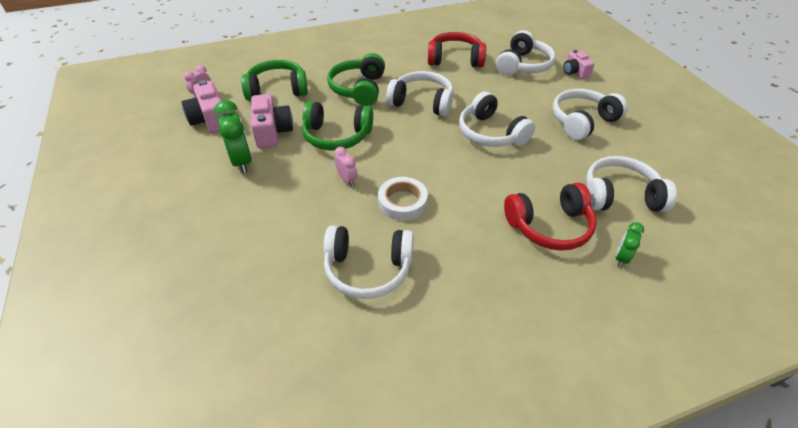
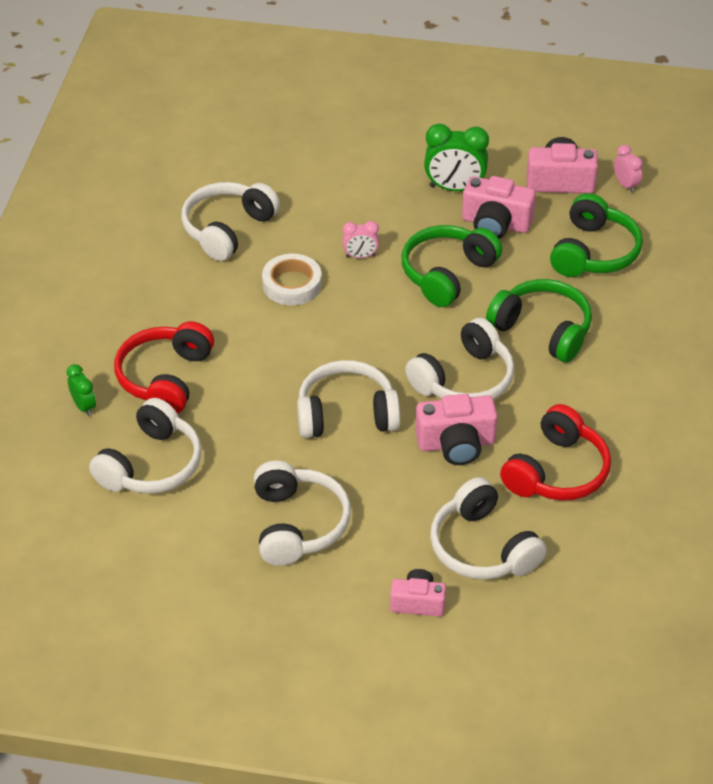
camera: 120 degrees right, 0 degrees up
none -> pink camera [415,394,497,465]

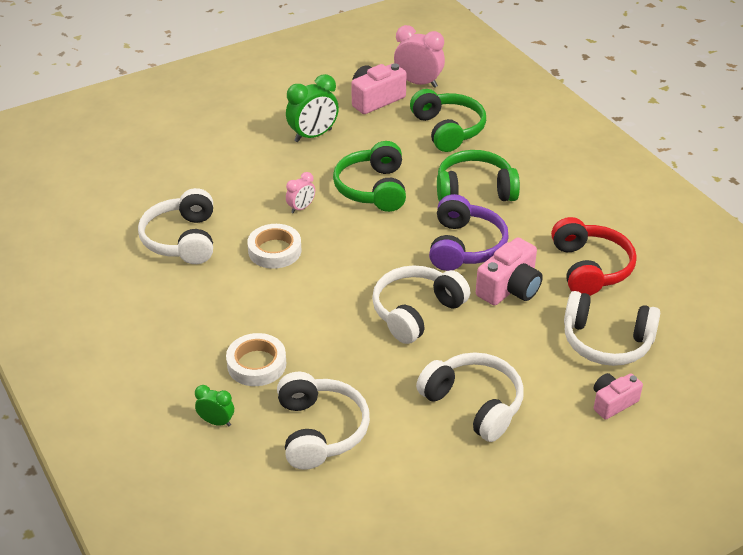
camera: 40 degrees left, 5 degrees down
red headphones [114,321,214,414] -> white tape [226,333,286,386]
white headphones [405,318,515,400] -> purple headphones [429,194,509,271]
pink camera [462,176,536,239] -> none
pink clock [614,145,643,193] -> pink clock [394,25,445,88], size x1.80

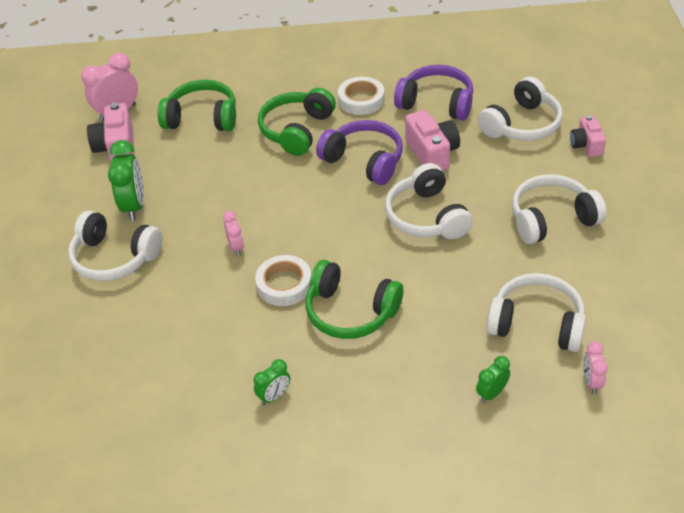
camera: 60 degrees left, 5 degrees up
white headphones [138,188,213,264] -> white headphones moved to [68,210,162,281]
white tape [226,333,286,386] -> white tape moved to [338,77,385,115]
green headphones [333,141,406,212] -> green headphones moved to [305,260,403,339]
red headphones [551,217,637,296] -> purple headphones [394,65,473,120]
none -> green clock [253,359,290,405]
none -> pink clock [583,341,608,394]

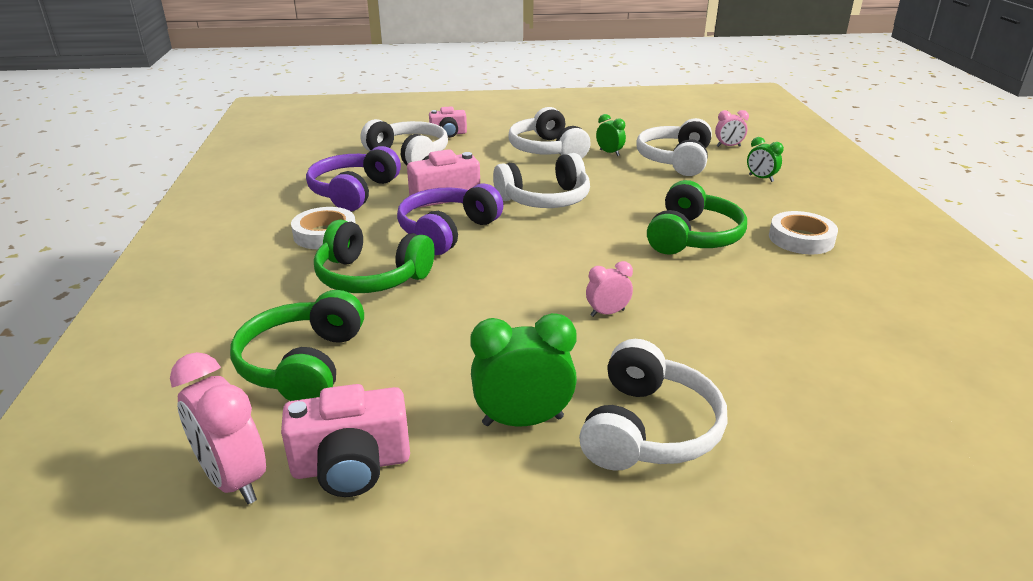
camera: 95 degrees left, 15 degrees down
green clock [253,359,290,405] -> green clock moved to [596,114,626,156]
white tape [255,255,311,306] -> white tape moved to [769,211,838,254]

